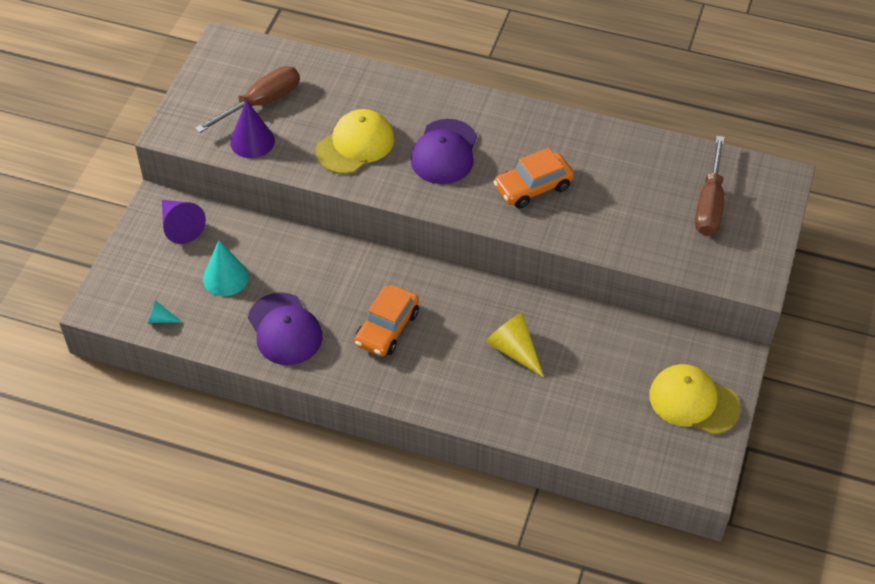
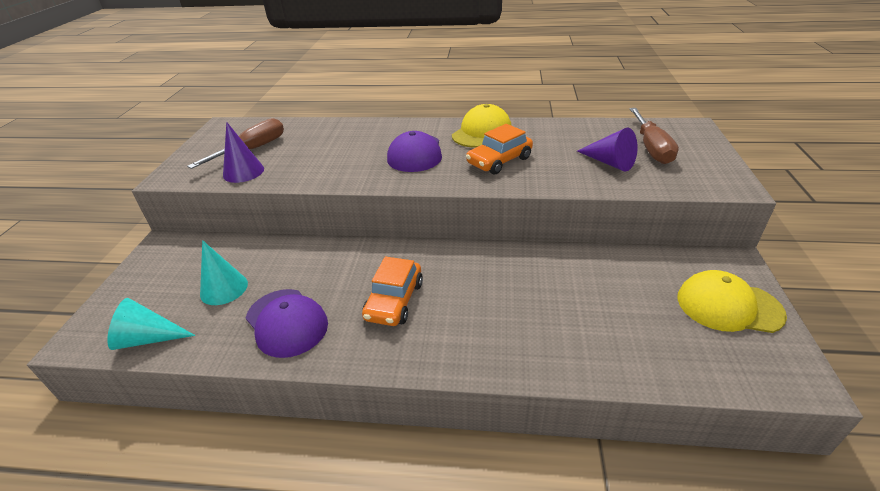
camera: 10 degrees left, 15 degrees down
turquoise cone [147,300,182,323] -> turquoise cone [107,298,195,350], size x1.92
purple cone [162,200,206,244] -> purple cone moved to [577,127,637,172]
yellow cap [316,109,394,174] -> yellow cap moved to [452,104,511,148]
yellow cone [485,312,544,377] -> none

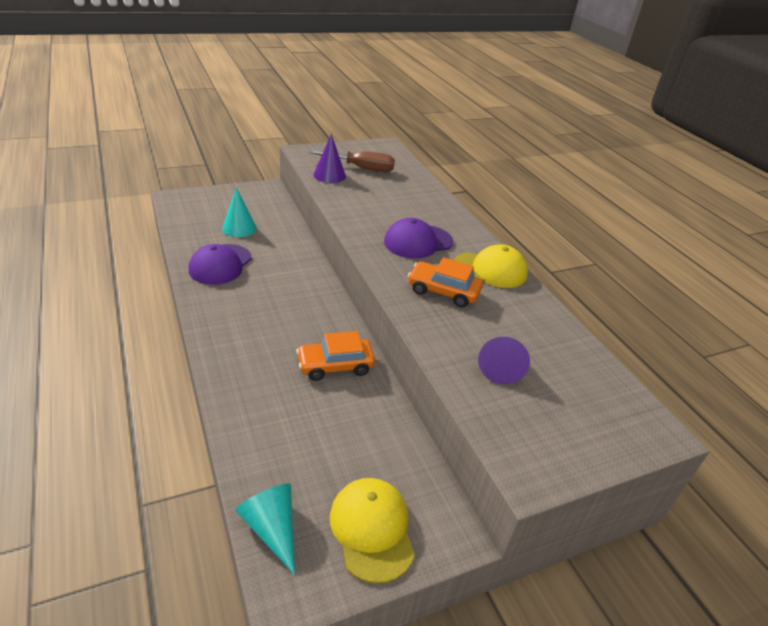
camera: 55 degrees right, 0 degrees up
turquoise cone [107,298,195,350] -> turquoise cone moved to [235,484,295,575]
orange car [362,256,423,326] -> orange car moved to [296,331,375,381]
brown screwdriver [630,108,679,164] -> none

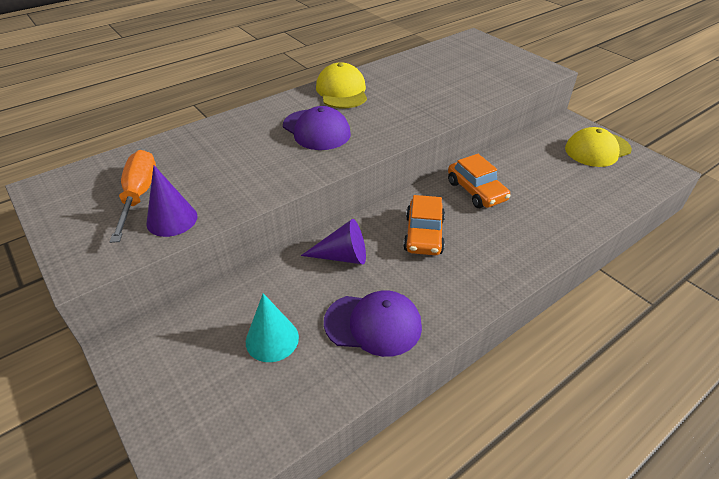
camera: 100 degrees left, 5 degrees up
turquoise cone [235,484,295,575] -> none
brown screwdriver [308,150,395,172] -> orange screwdriver [110,150,156,243]
orange car [408,257,483,307] -> orange car moved to [403,195,445,255]
purple cone [478,337,530,384] -> purple cone moved to [301,219,366,264]

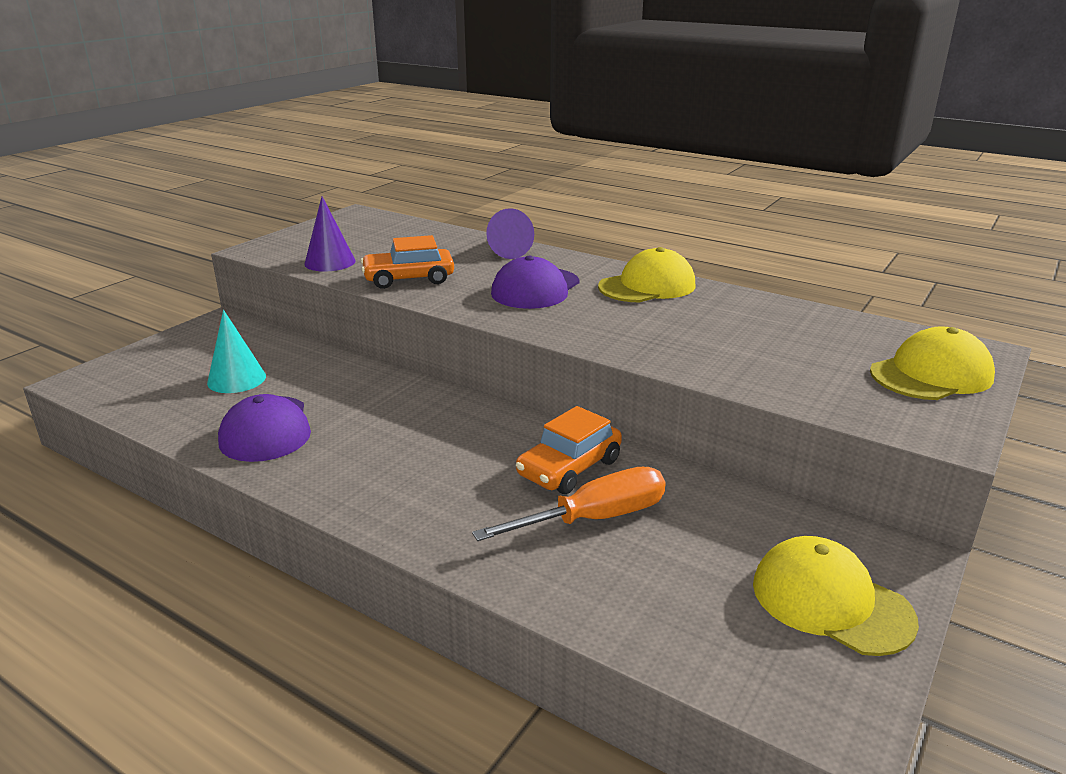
camera: 70 degrees right, 15 degrees down
orange screwdriver [110,150,156,243] -> orange screwdriver moved to [472,467,666,541]
purple cone [301,219,366,264] -> purple cone moved to [486,208,534,259]
orange car [403,195,445,255] -> orange car moved to [360,235,454,289]
none -> yellow cap [870,326,995,400]

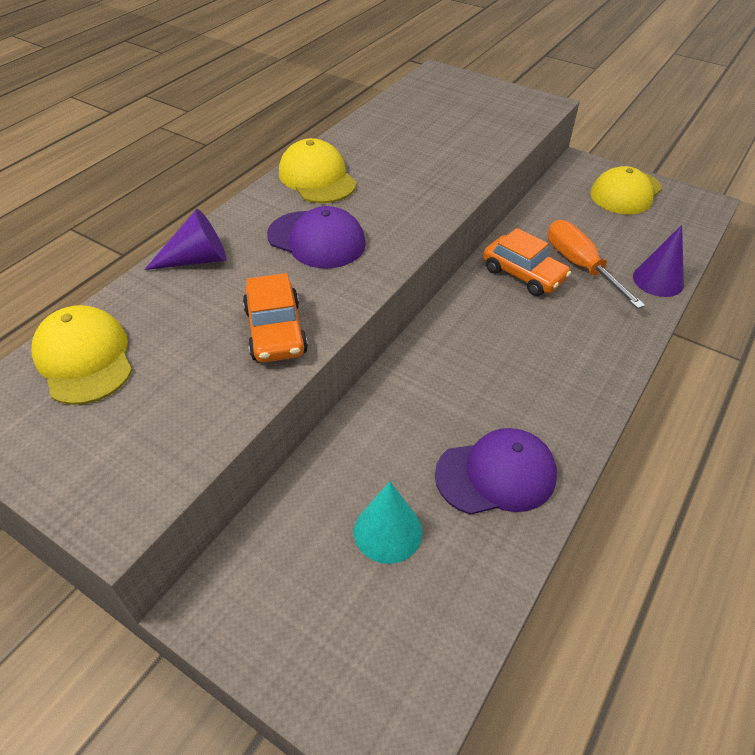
camera: 90 degrees left, 20 degrees up
purple cone [304,196,356,272] -> purple cone moved to [633,225,684,297]
yellow cap [870,326,995,400] -> yellow cap moved to [31,305,132,405]

